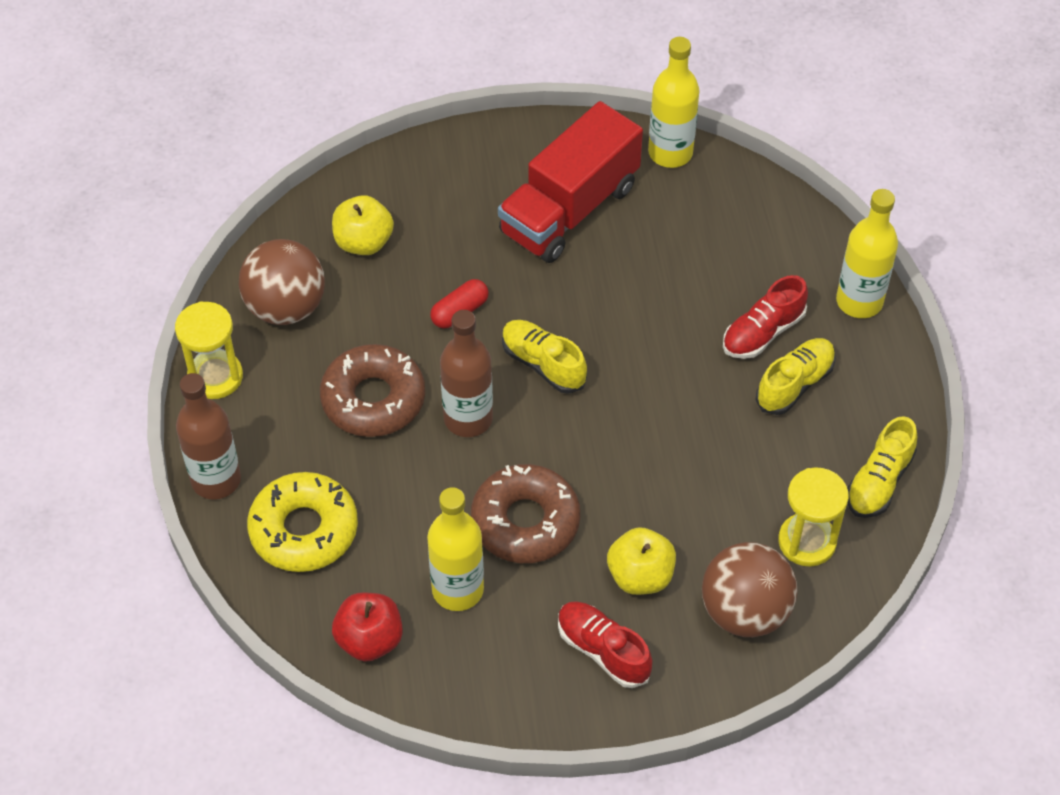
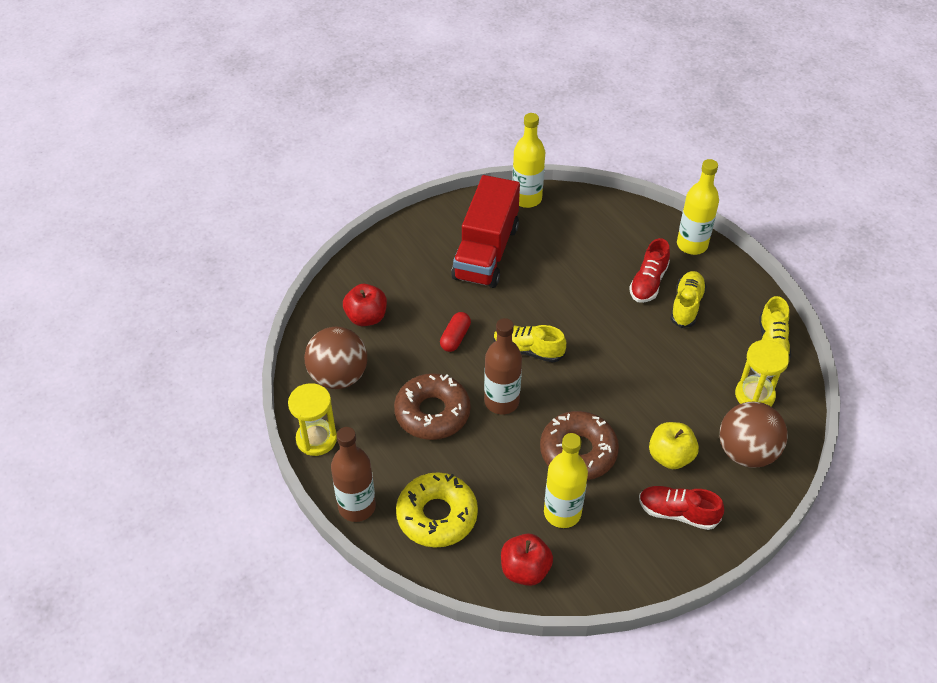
camera: 25 degrees left, 5 degrees down
yellow apple [332,195,394,255] -> red apple [343,284,387,326]

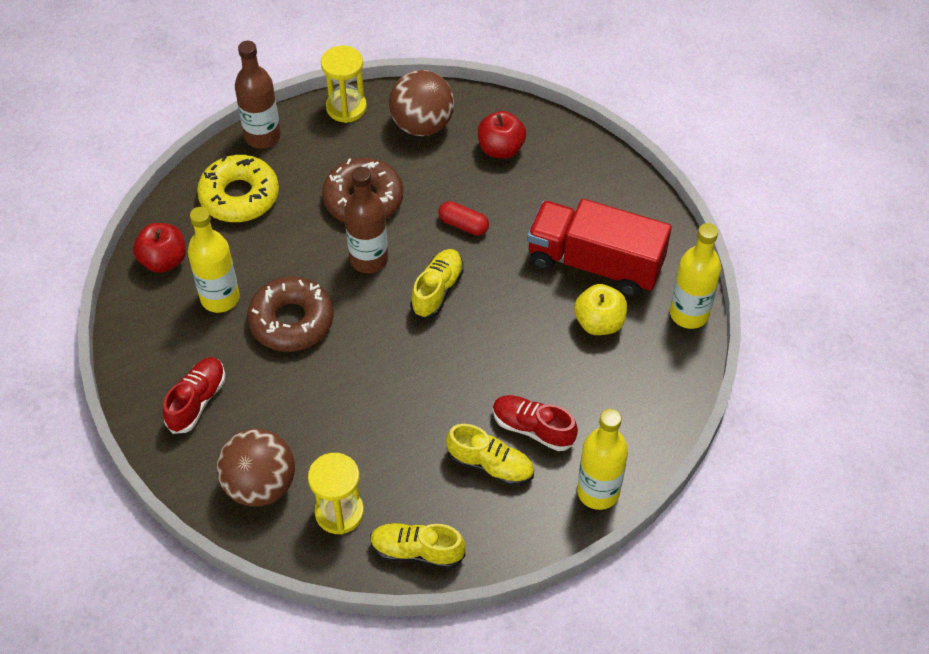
camera: 95 degrees right, 5 degrees up
yellow apple [649,422,699,469] -> yellow apple moved to [574,284,627,335]

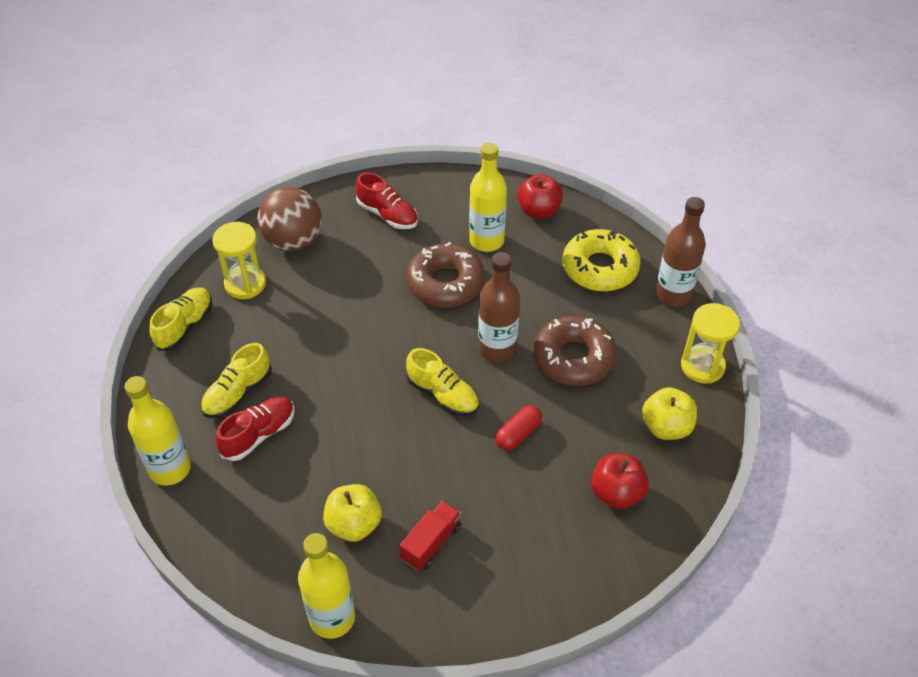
camera: 105 degrees right, 5 degrees down
brown ball [389,70,454,136] -> yellow apple [642,387,697,440]
red truck [527,199,672,297] -> red truck [399,501,461,571], size x0.46

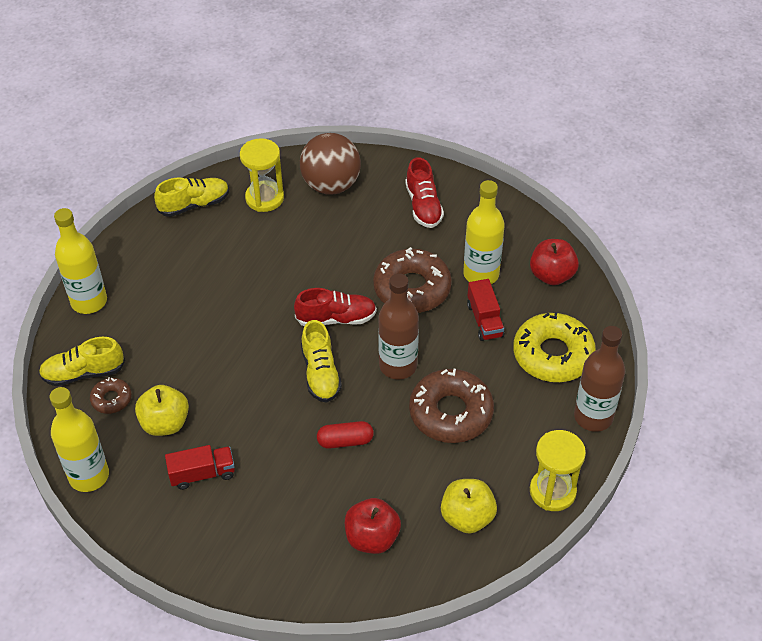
camera: 40 degrees right, 0 degrees up
yellow shoe [201,343,272,418] -> yellow shoe moved to [39,337,125,386]
red shoe [216,397,295,461] -> red shoe moved to [294,288,377,326]
none -> brown donut [90,377,132,414]
none -> red truck [467,279,505,341]

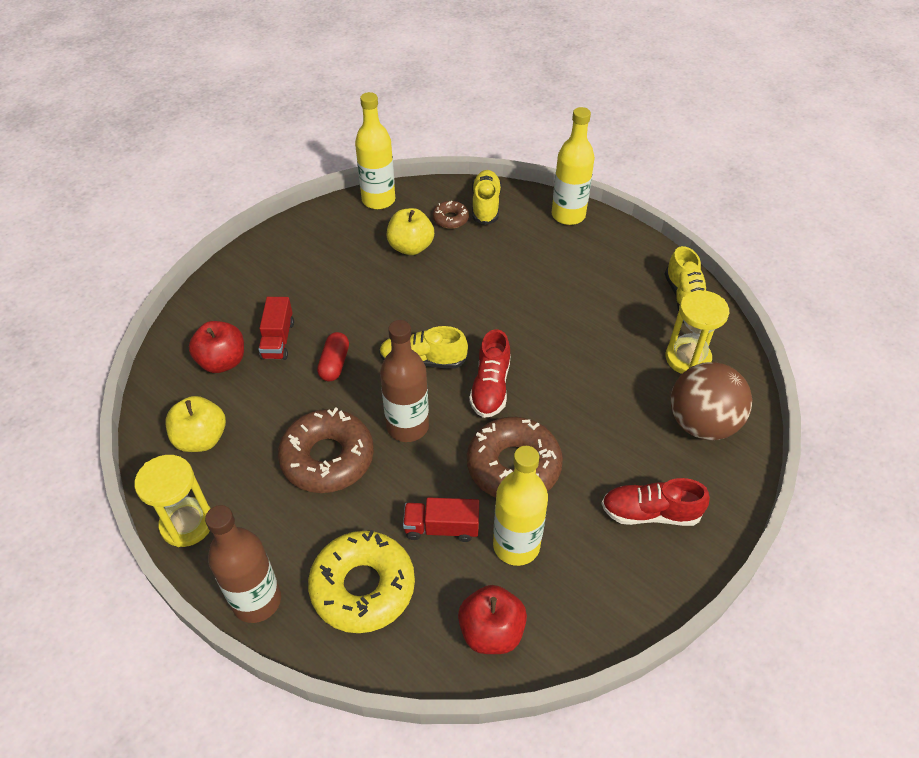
camera: 105 degrees right, 0 degrees up
red truck [165,445,235,490] -> red truck moved to [259,297,294,360]

